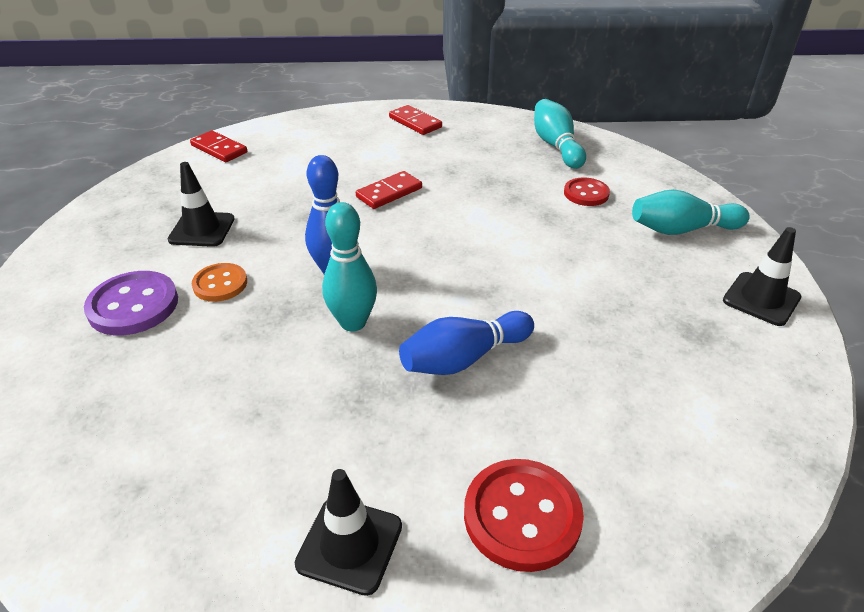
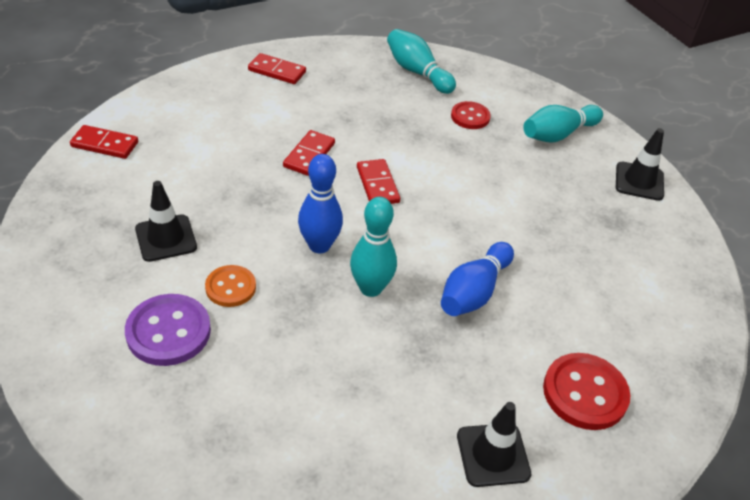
camera: 30 degrees left, 5 degrees up
none -> red domino [357,159,400,204]

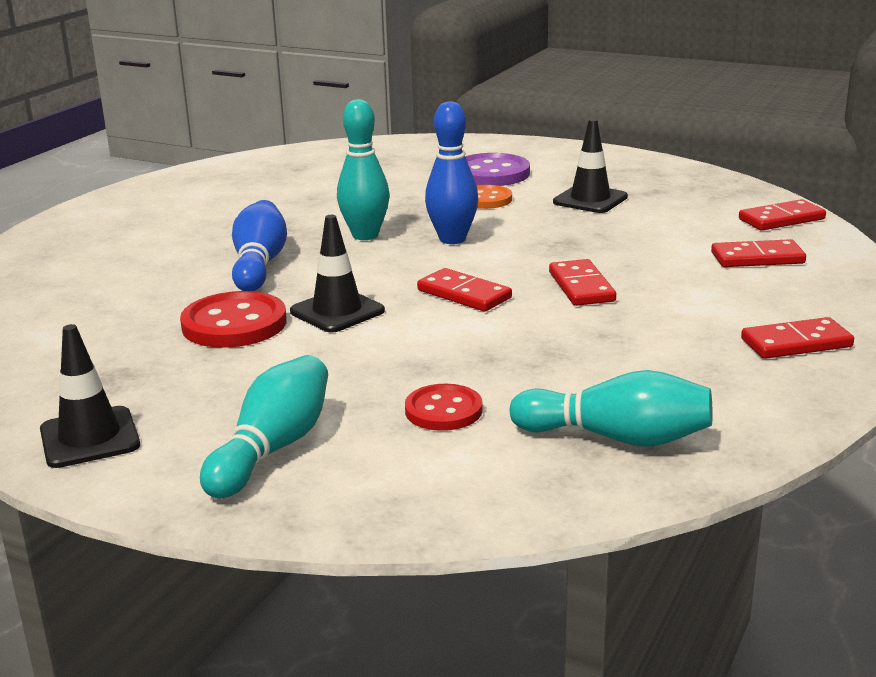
camera: 150 degrees right, 20 degrees down
black traffic cone [457,402,531,487] -> black traffic cone moved to [290,215,385,333]
red button [543,353,630,430] -> red button moved to [180,291,287,348]
none -> red domino [711,239,806,267]

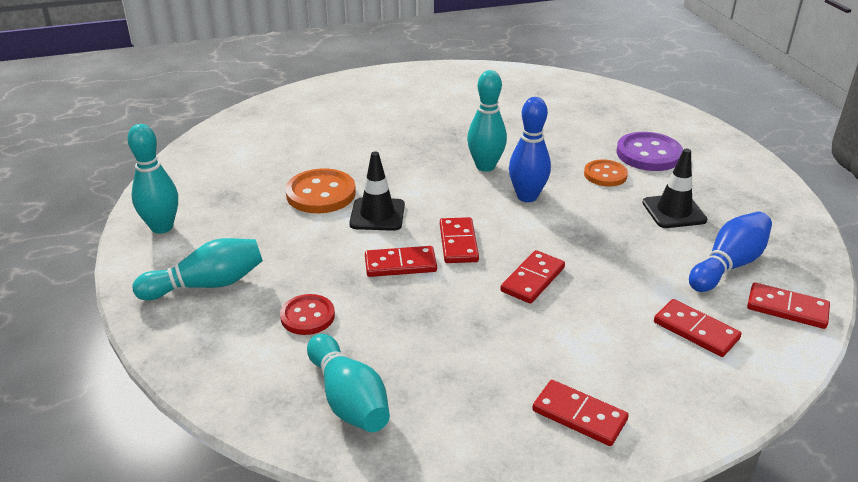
camera: 45 degrees right, 10 degrees up
black traffic cone [40,324,140,468] -> turquoise bowling pin [128,124,178,234]
red button [180,291,287,348] -> orange button [285,168,356,213]
blue bowling pin [232,200,287,291] -> blue bowling pin moved to [689,212,772,292]
none -> red domino [365,246,437,277]

